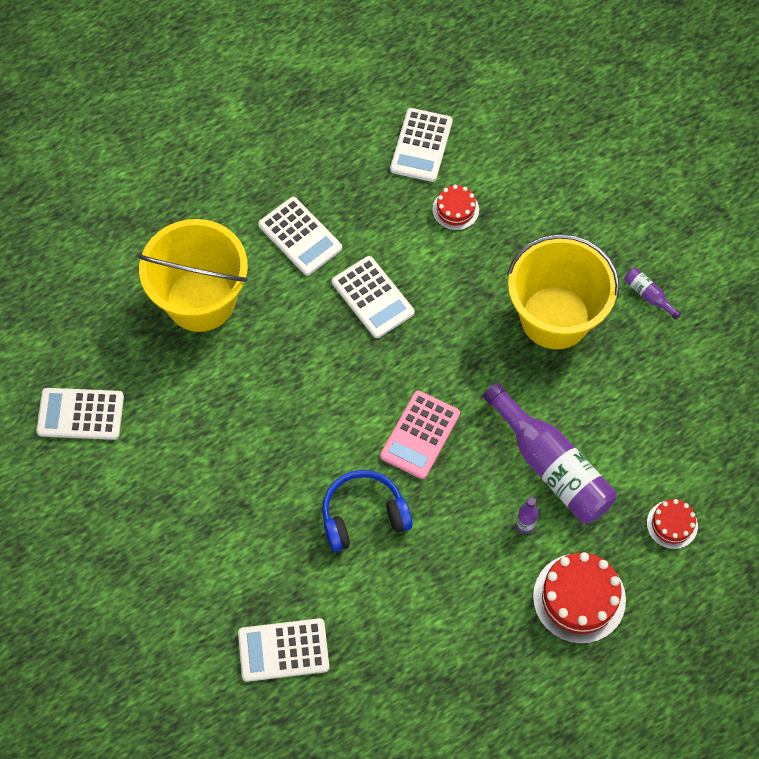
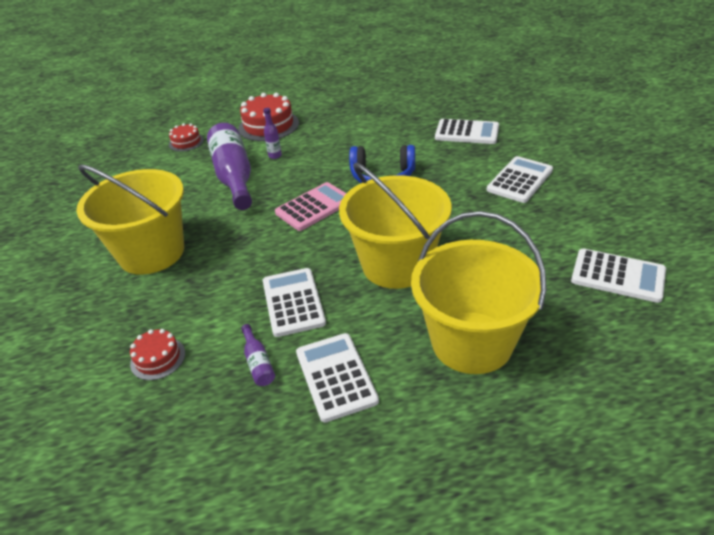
camera: 155 degrees left, 25 degrees down
white calculator [390,108,453,182] -> white calculator moved to [487,156,553,203]
purple bottle [624,267,681,320] -> purple bottle moved to [241,324,275,386]
none -> yellow bucket [339,162,452,289]

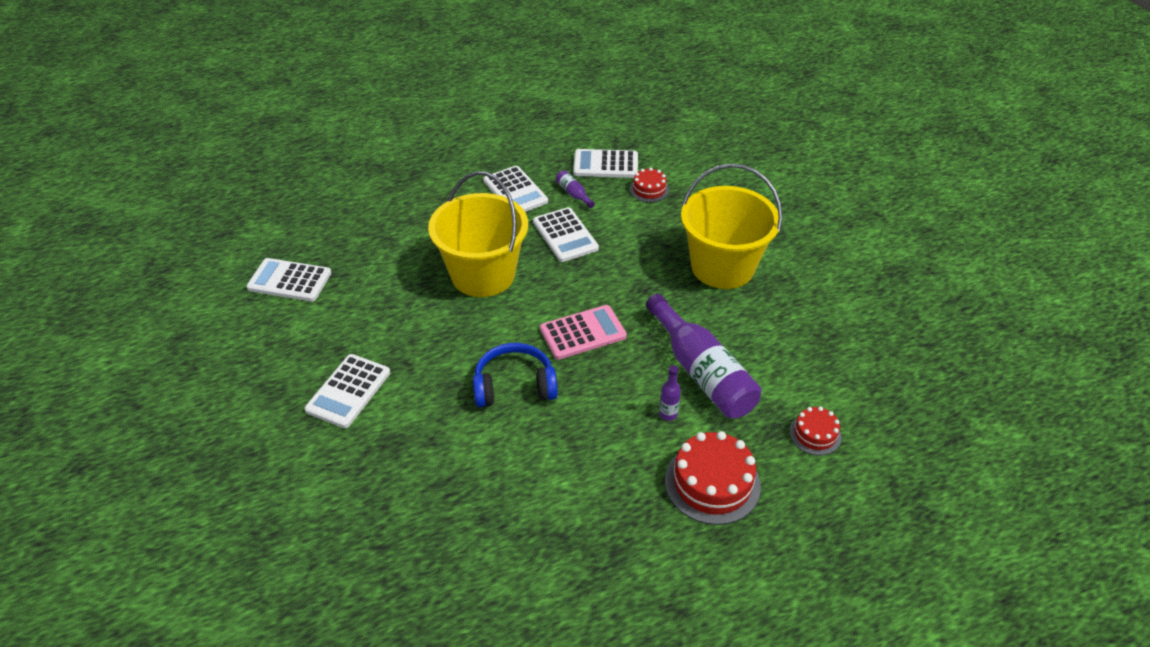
camera: 165 degrees right, 5 degrees up
pink calculator [275,182,346,231] -> pink calculator turned 150 degrees counterclockwise [540,305,627,360]
yellow bucket [411,211,546,374] -> none
white calculator [435,119,499,144] -> white calculator moved to [573,149,638,178]

